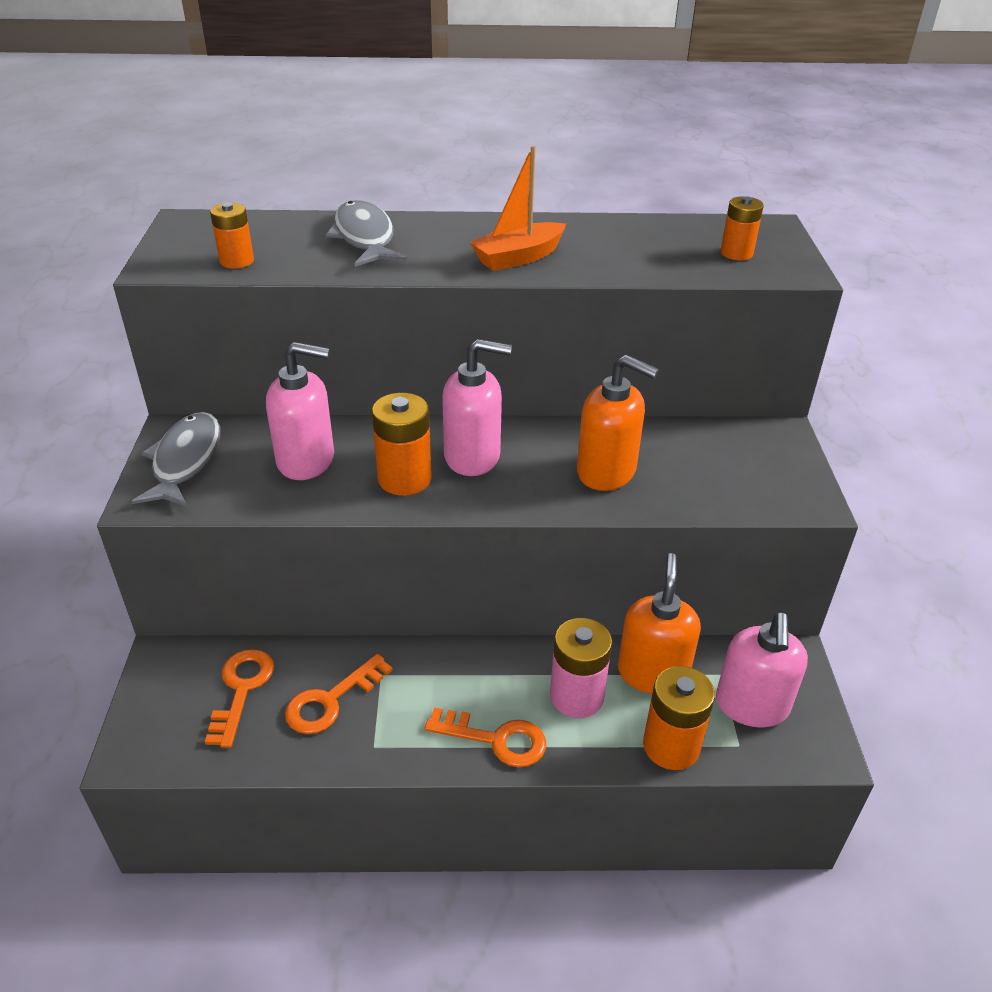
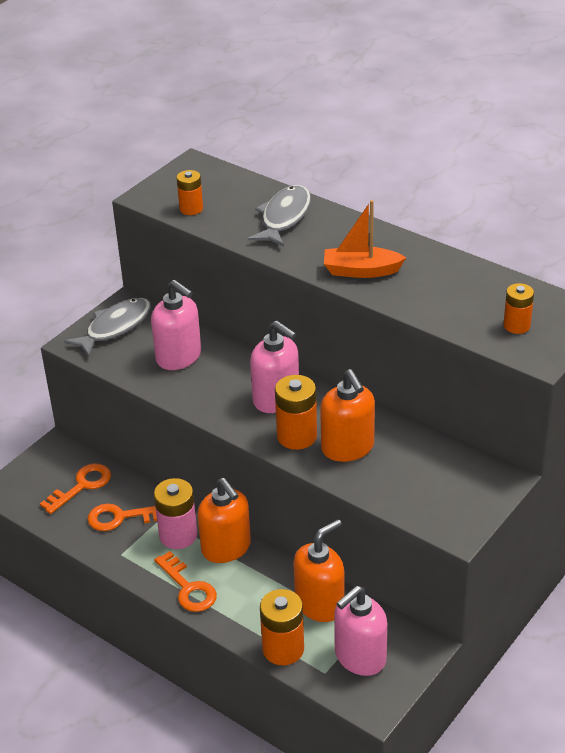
camera: 40 degrees right, 0 degrees up
orange battery [372,393,432,496] -> orange battery moved to [275,375,317,450]
pink battery [550,618,612,718] -> pink battery moved to [154,478,198,549]
none -> orange soap dispenser [197,478,251,563]

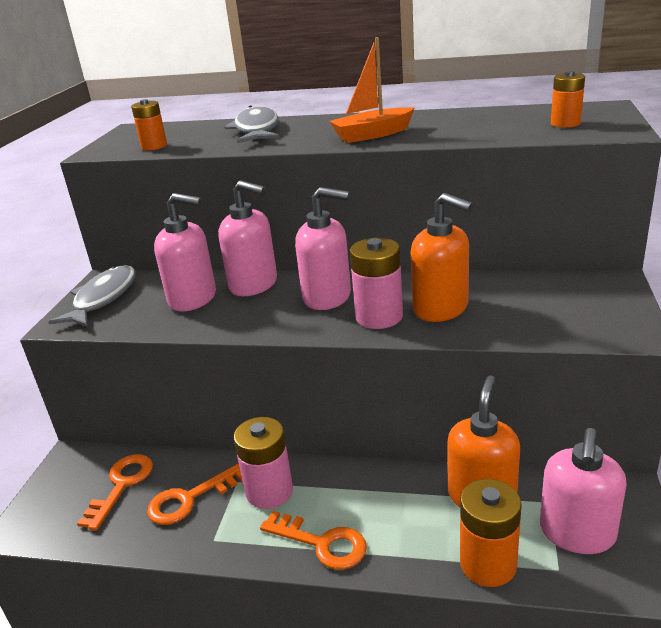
camera: 25 degrees left, 10 degrees down
orange soap dispenser [197,478,251,563] -> none
orange battery [275,375,317,450] -> pink battery [350,238,403,329]
none -> pink soap dispenser [218,180,277,296]

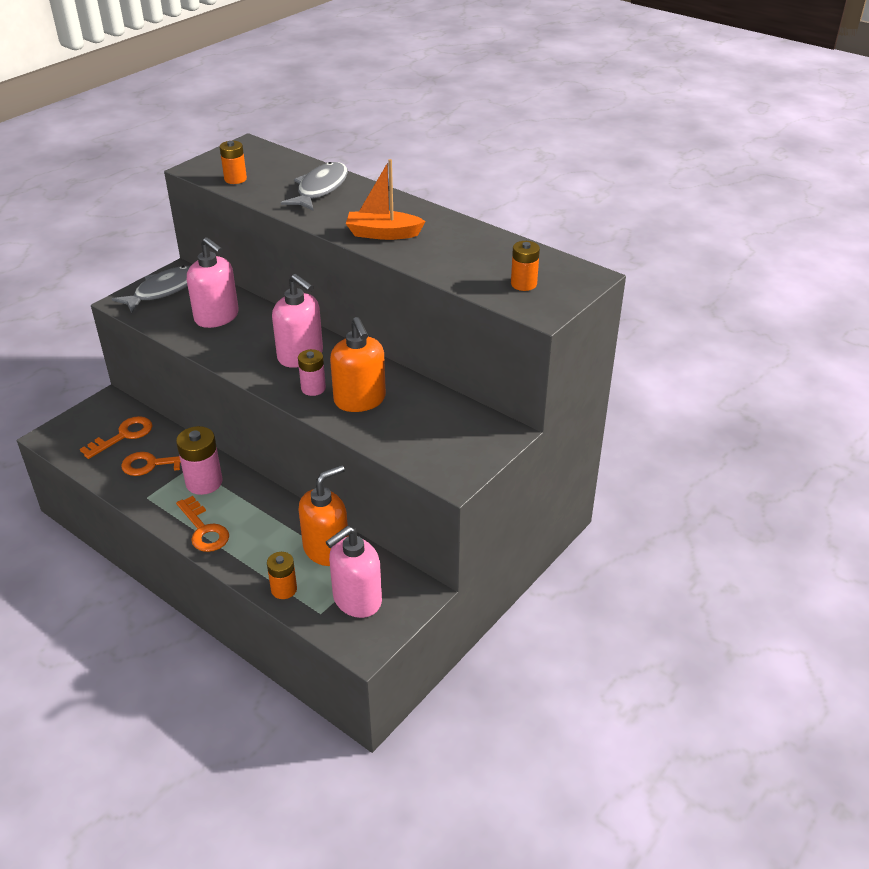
camera: 25 degrees right, 10 degrees up
pink soap dispenser [218,180,277,296] -> none
pink battery [350,238,403,329] -> pink battery [298,349,326,396], size x0.64
orange battery [460,479,522,587] -> orange battery [267,552,297,599], size x0.64

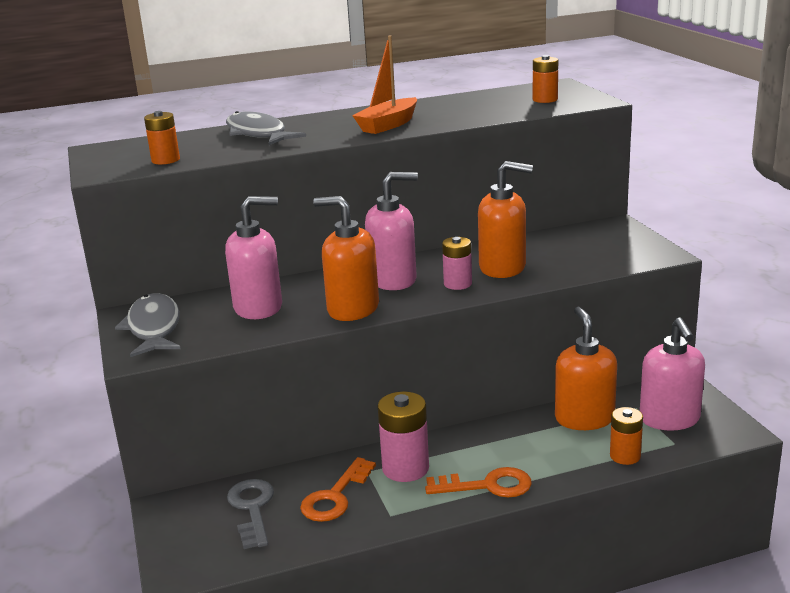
camera: 55 degrees left, 15 degrees down
orange key [80,416,152,459] -> grey key [227,479,274,549]
none -> orange soap dispenser [313,196,379,321]

